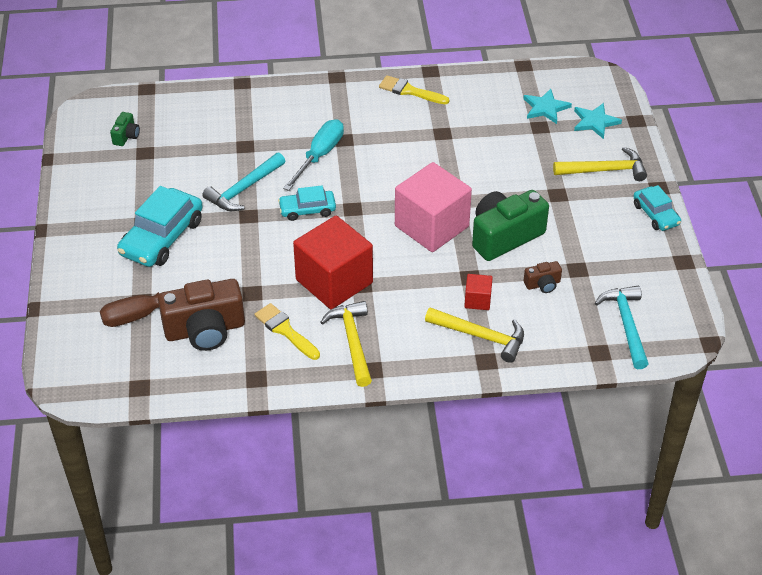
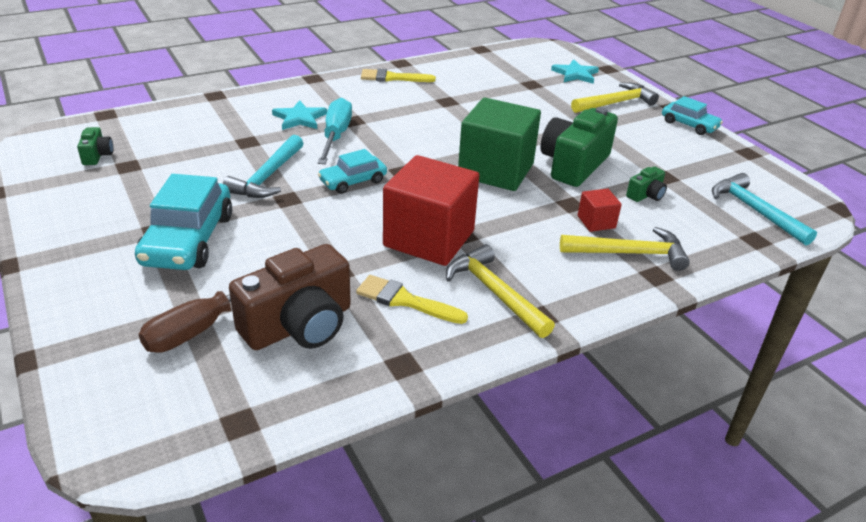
camera: 25 degrees left, 10 degrees down
pink cube [395,162,472,252] -> green cube [458,98,541,191]
turquoise star [523,89,572,124] -> turquoise star moved to [272,100,327,130]
brown camera [524,261,562,293] -> green camera [626,166,667,202]

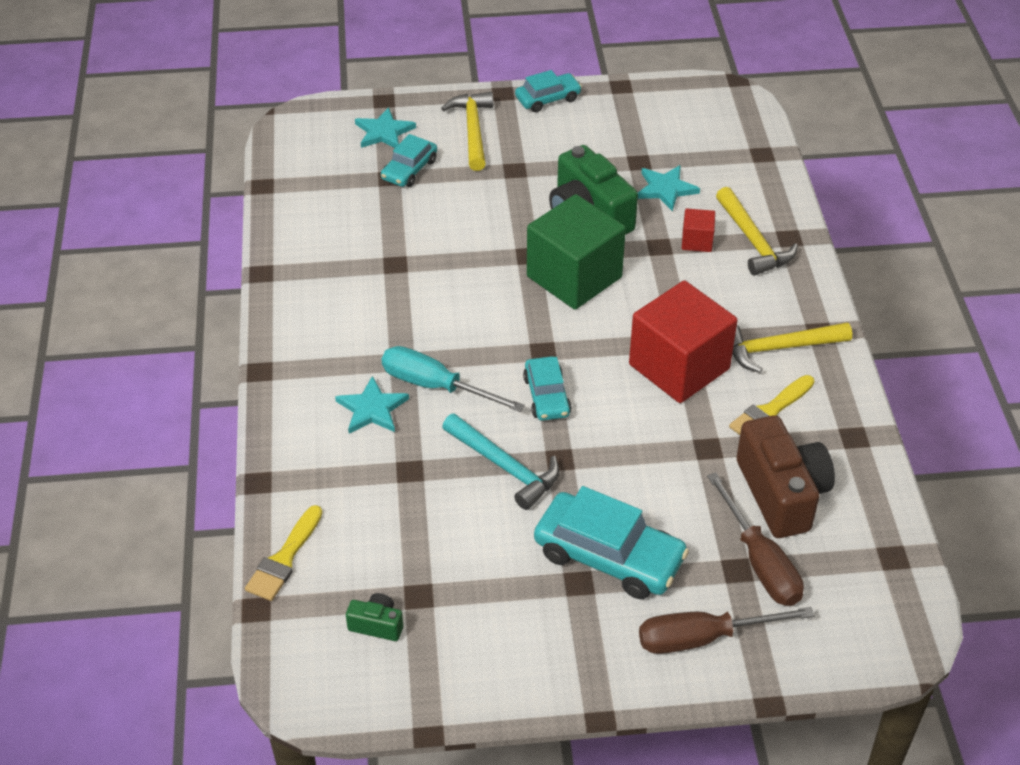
camera: 65 degrees left, 10 degrees up
yellow brush [361,69,436,82] -> yellow brush moved to [245,505,322,601]
yellow hammer [560,227,690,271] -> yellow hammer turned 135 degrees clockwise [716,187,798,276]
green camera [626,166,667,202] -> turquoise star [638,165,700,212]
turquoise hammer [712,173,817,246] -> none
none -> turquoise car [381,134,437,187]
none -> brown screwdriver [639,607,815,654]

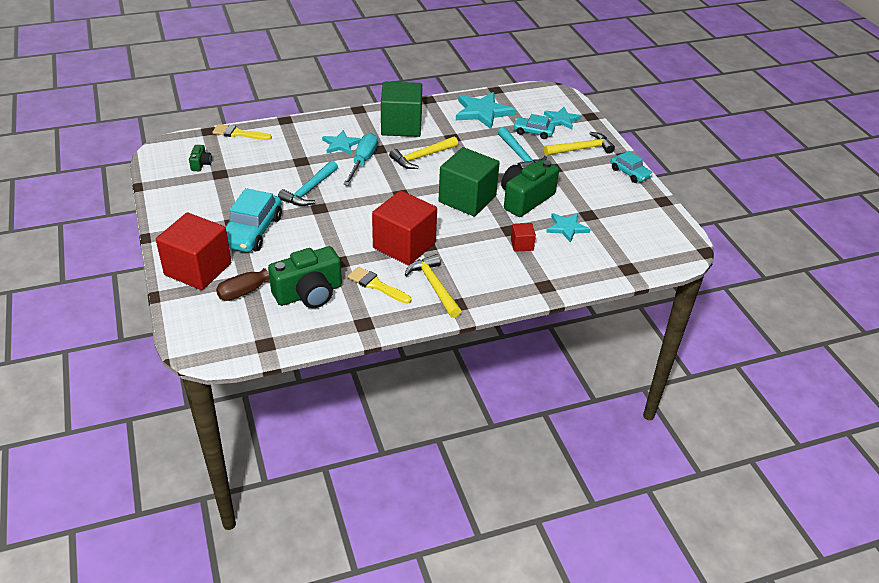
camera: 75 degrees right, 5 degrees down
turquoise car [523,356,571,421] -> none
brown screwdriver [639,607,815,654] -> red cube [156,213,231,290]
yellow hammer [716,187,798,276] -> yellow hammer moved to [389,136,458,169]
brown camera [737,415,835,538] -> green camera [268,246,342,308]
none -> green cube [381,82,422,137]
none -> turquoise star [456,92,515,129]
none -> turquoise hammer [498,127,547,168]

